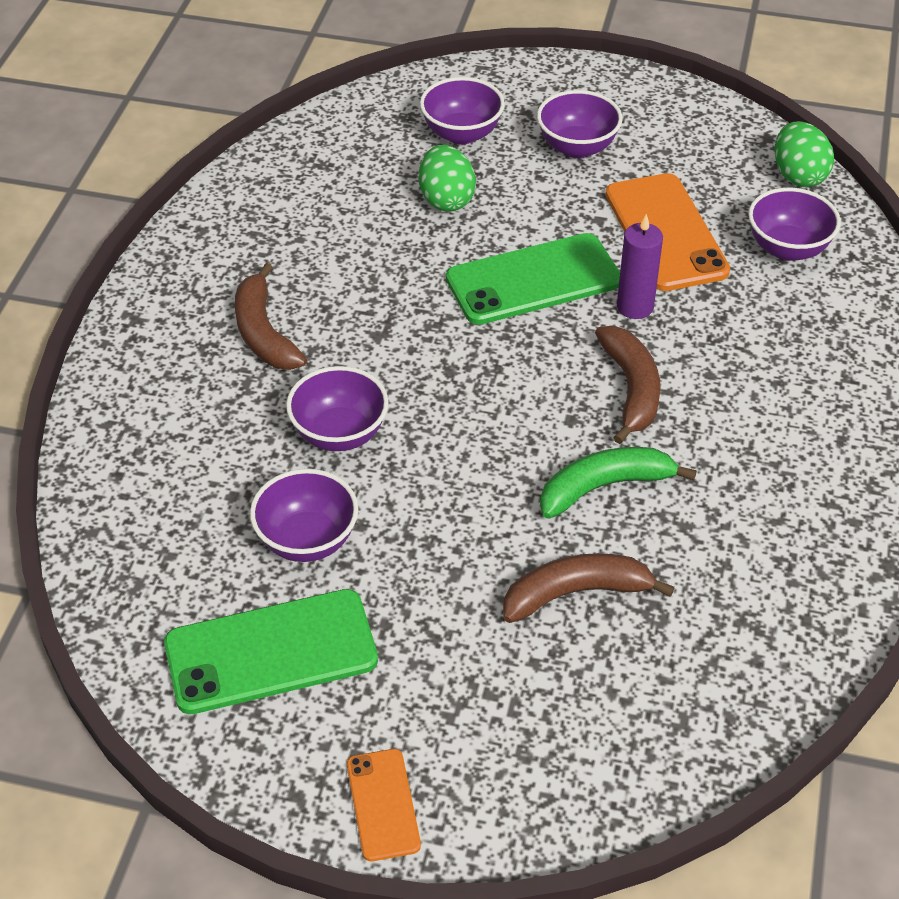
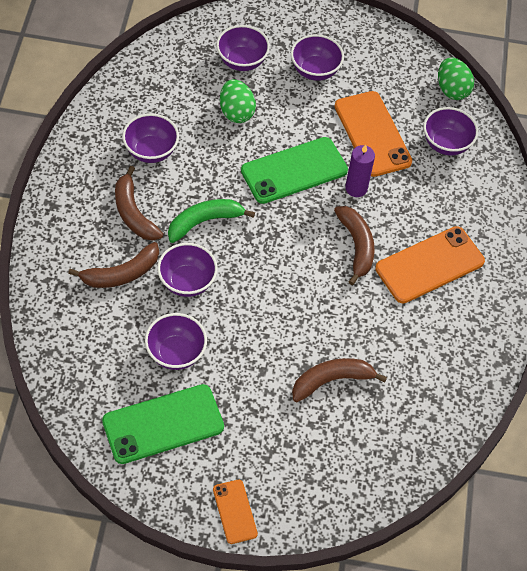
camera: 10 degrees left, 10 degrees up
green banana [540,447,697,519] -> green banana moved to [168,199,255,243]
none -> brown banana [68,242,159,288]
none -> purple bowl [122,113,179,163]
none -> orange phone [375,226,485,303]

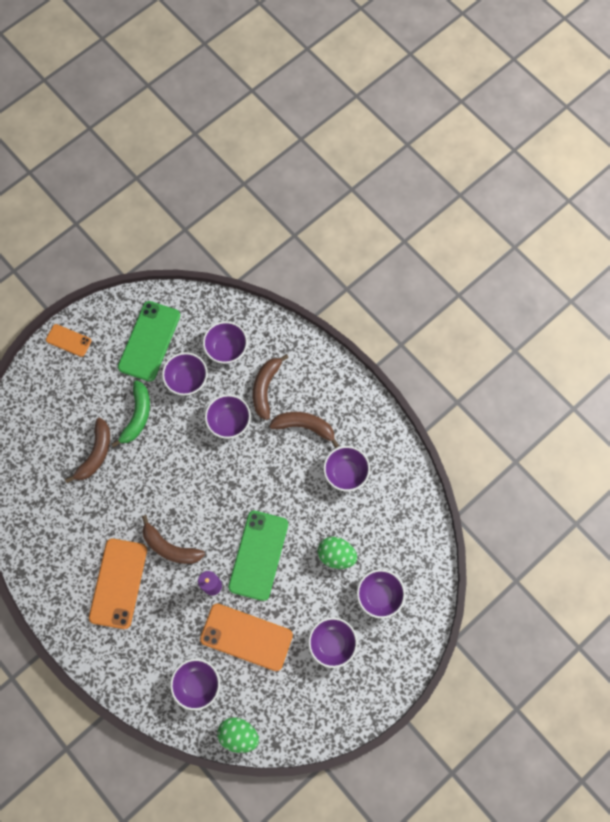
camera: 135 degrees right, 15 degrees up
green banana [168,199,255,243] -> green banana moved to [111,380,150,448]
none -> purple bowl [203,321,248,364]

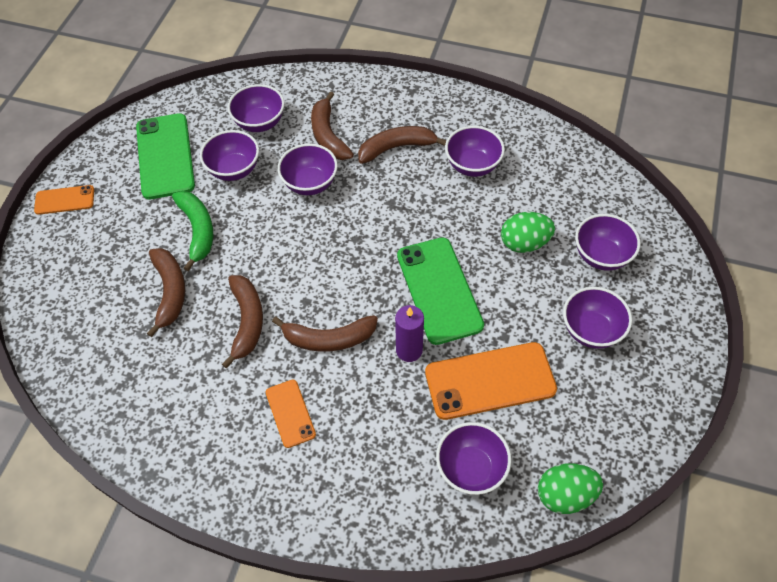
camera: 30 degrees left, 15 degrees down
orange phone [89,539,147,629] -> orange phone [266,380,316,448], size x0.54
none -> brown banana [222,275,263,368]

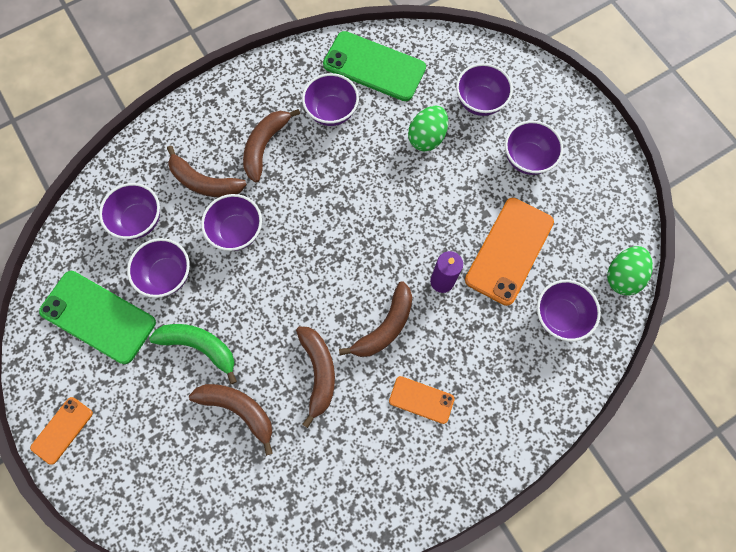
camera: 50 degrees left, 15 degrees up
brown banana [222,275,263,368] -> brown banana turned 45 degrees clockwise [296,327,335,428]
green phone [397,237,484,345] -> green phone moved to [323,31,426,101]

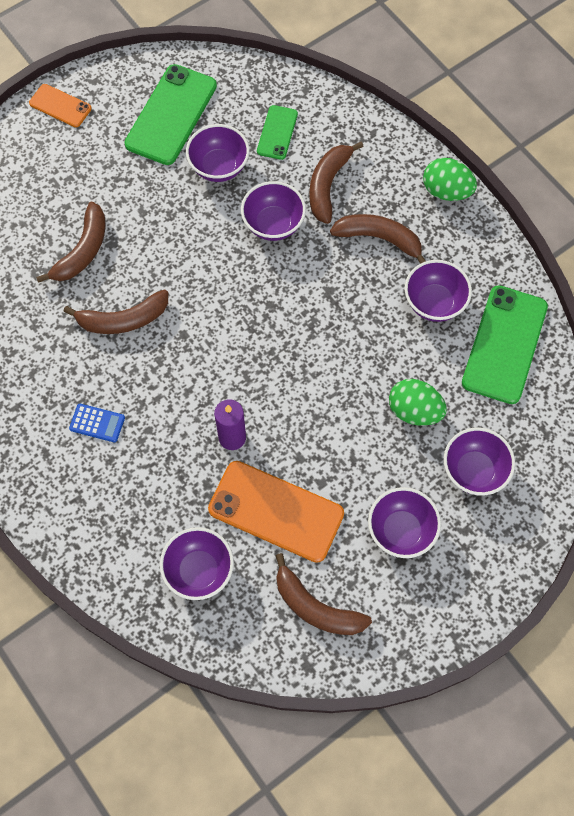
camera: 85 degrees right, 5 degrees down
purple bowl [99,183,160,239] -> green phone [257,105,298,160]
green banana [149,324,237,384] -> none
brown banana [339,281,412,357] -> brown banana moved to [275,553,372,635]
orange phone [389,376,455,424] -> blue calculator [69,404,125,442]
green egg [607,246,653,295] -> green egg moved to [423,158,477,201]

